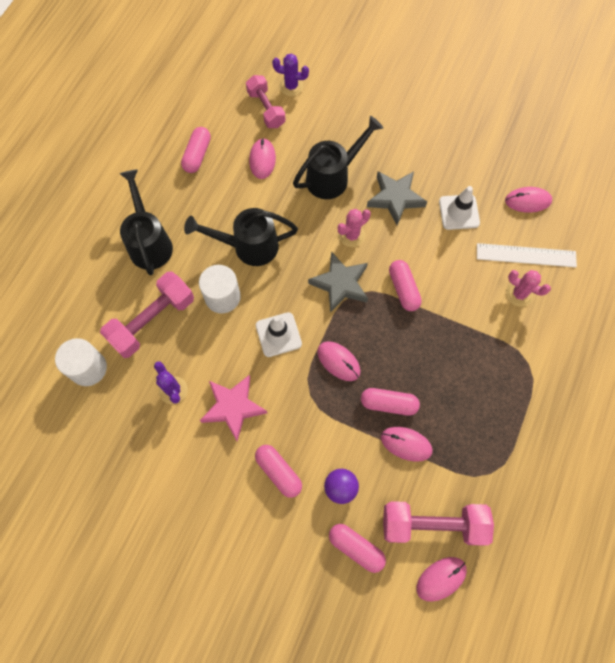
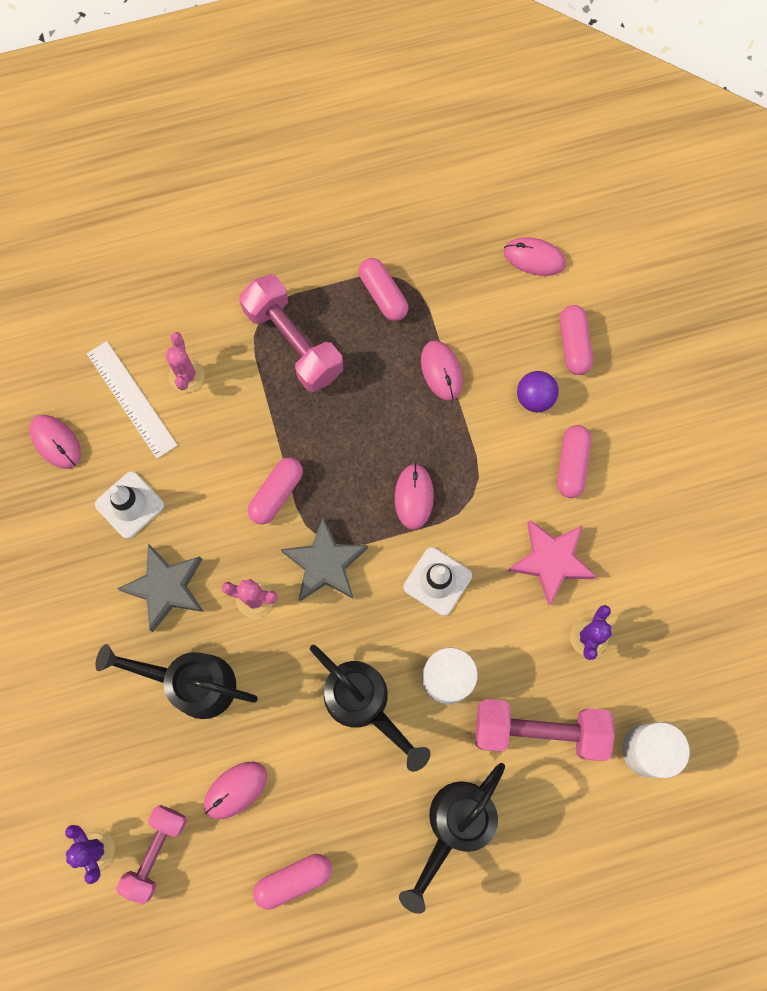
camera: 130 degrees left, 5 degrees up
pink capsule [361,388,420,416] -> pink capsule moved to [359,258,408,321]
pink dumbbell [383,501,494,546] -> pink dumbbell moved to [239,274,343,392]

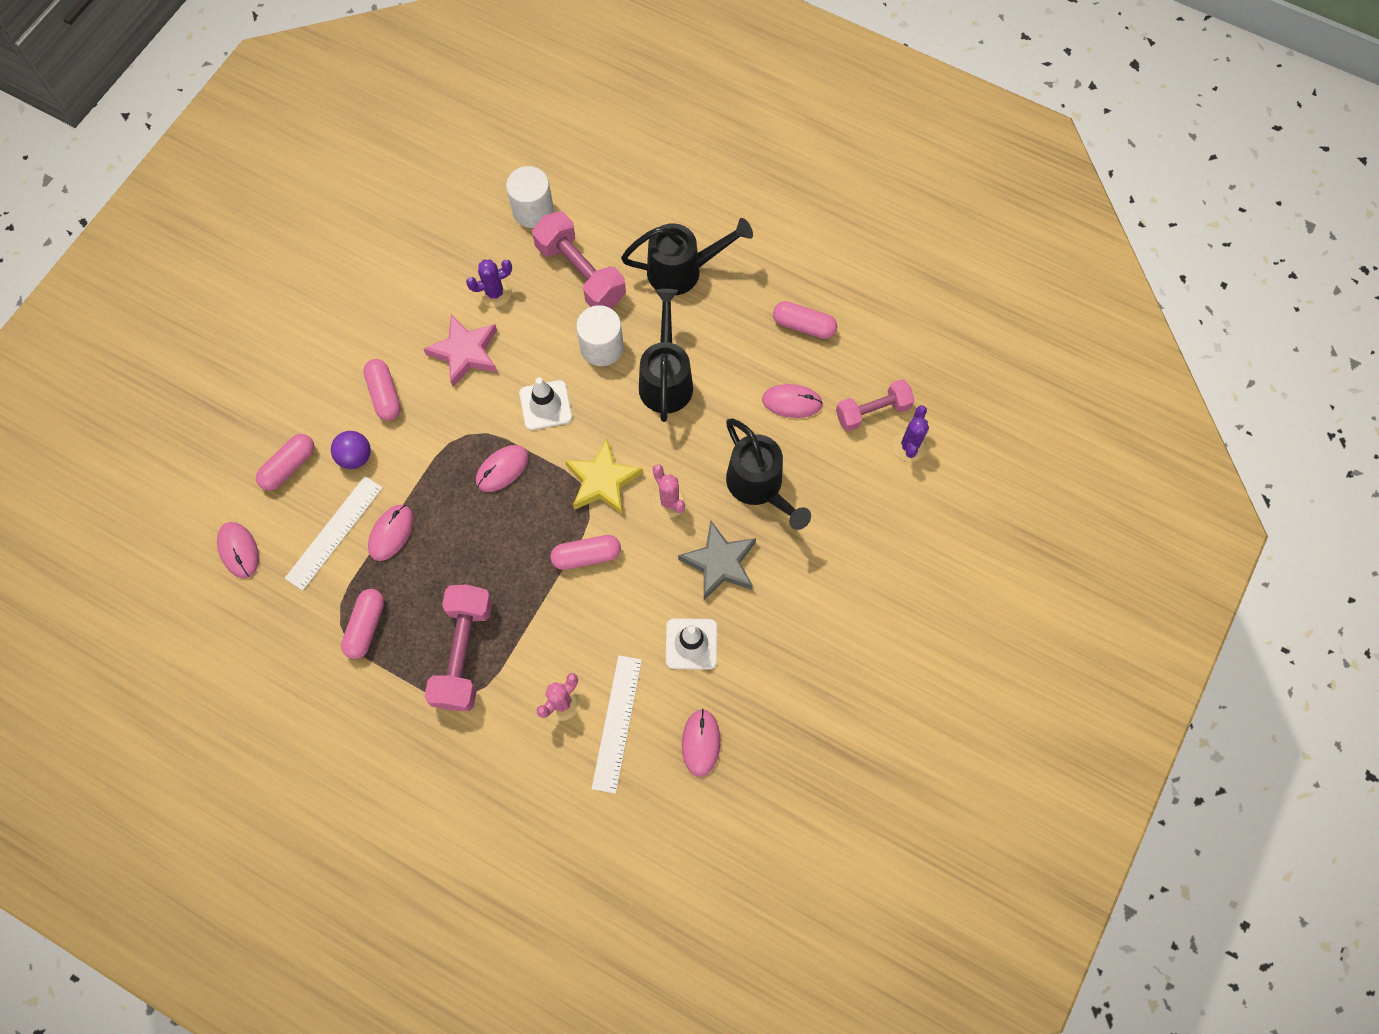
camera: 135 degrees left, 5 degrees down
grey star [281,517,368,601] -> yellow star [565,439,643,514]
pink capsule [557,425,591,498] -> pink capsule turned 75 degrees counterclockwise [363,359,401,421]
none -> white ruler [285,476,383,591]

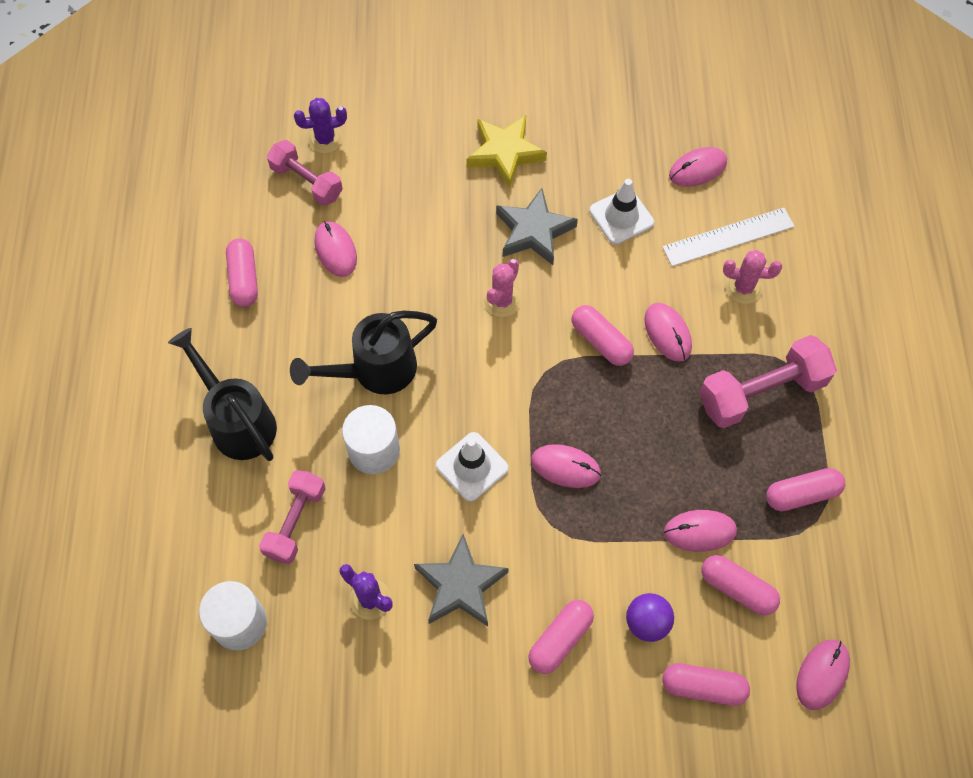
camera: 120 degrees left, 5 degrees down
white ruler [285,476,383,591] -> pink capsule [701,555,780,616]
pink star [423,314,497,387] -> grey star [414,534,509,626]
pink dumbbell [532,212,626,308] -> pink dumbbell [259,470,325,564], size x0.67
yellow star [565,439,643,514] -> yellow star moved to [467,115,547,188]
black watering can [726,418,811,530] -> none
none -> pink mouse [645,303,692,362]

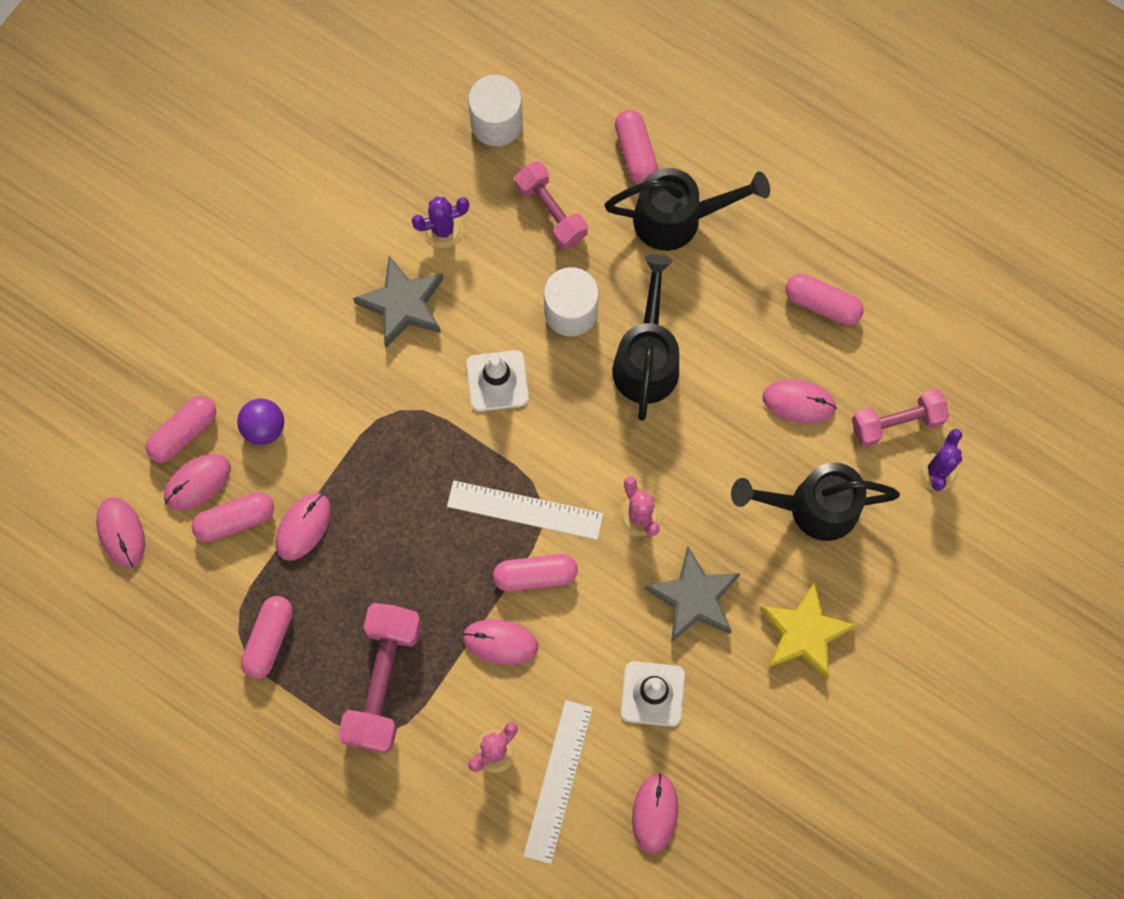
camera: 125 degrees right, 10 degrees up
pink capsule [528,600,594,674] -> pink capsule moved to [615,110,658,184]
pink mouse [531,444,601,488] -> pink mouse moved to [164,454,230,510]
none -> white ruler [447,481,603,540]
none -> black watering can [731,462,900,541]

